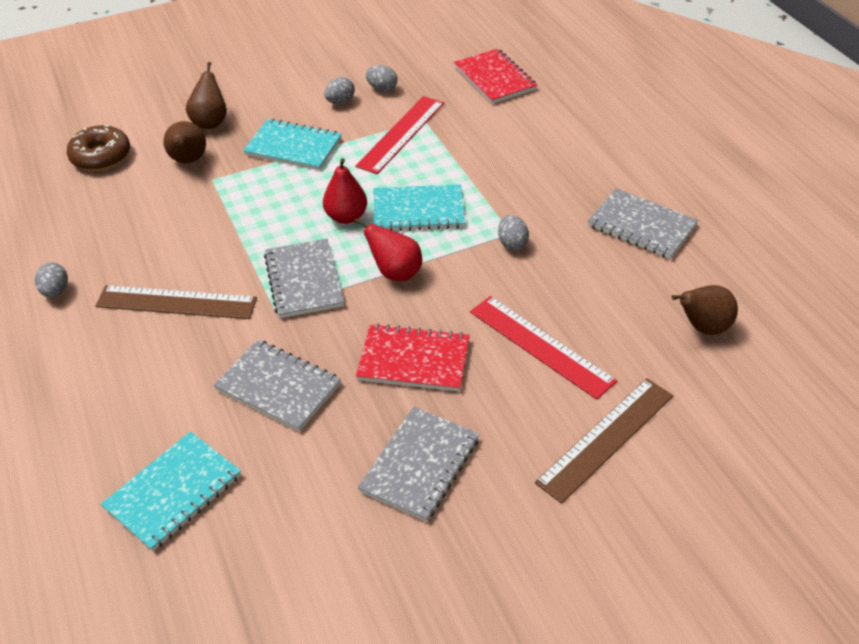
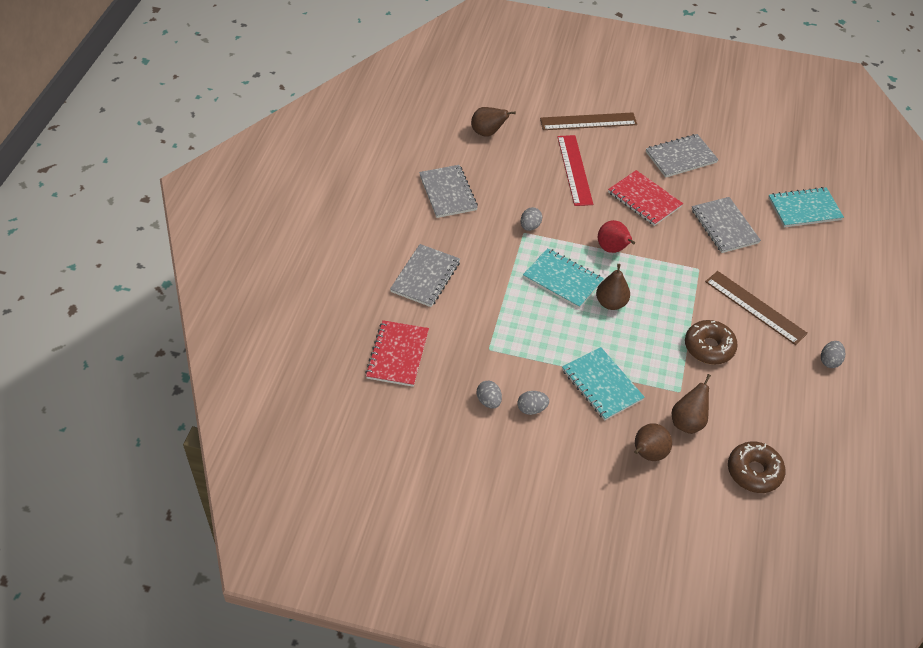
camera: 145 degrees left, 5 degrees up
grey notebook [264,239,344,318] -> grey notebook moved to [390,244,460,307]
red pear [323,158,367,224] -> brown pear [596,264,630,310]
red ruler [355,96,444,174] -> none
none -> brown donut [685,320,738,365]

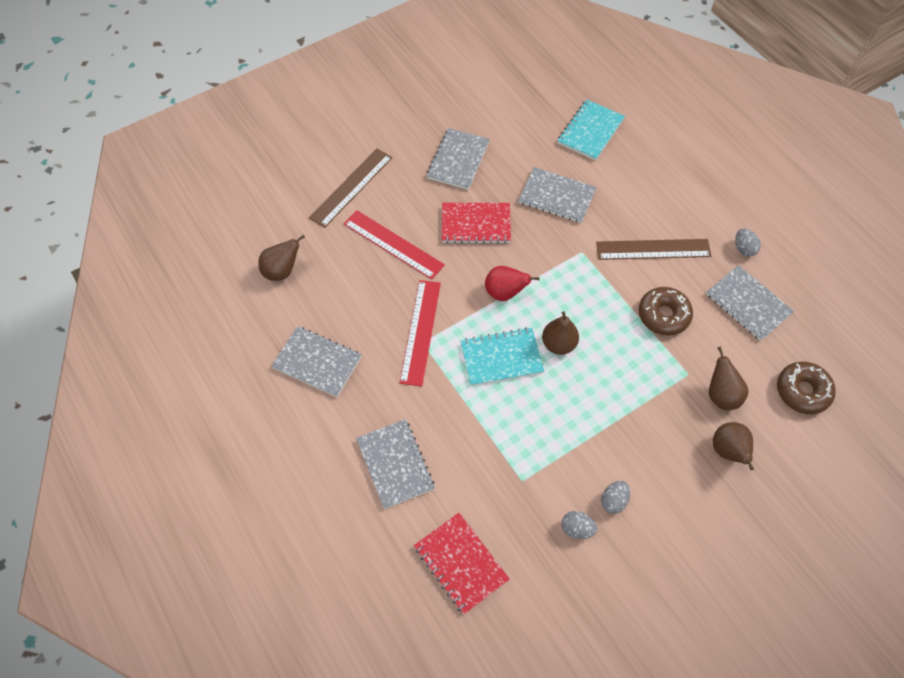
camera: 45 degrees left, 10 degrees up
grey egg [521,207,542,231] -> red ruler [400,280,441,387]
turquoise notebook [562,347,645,421] -> none
none -> grey notebook [706,265,794,341]

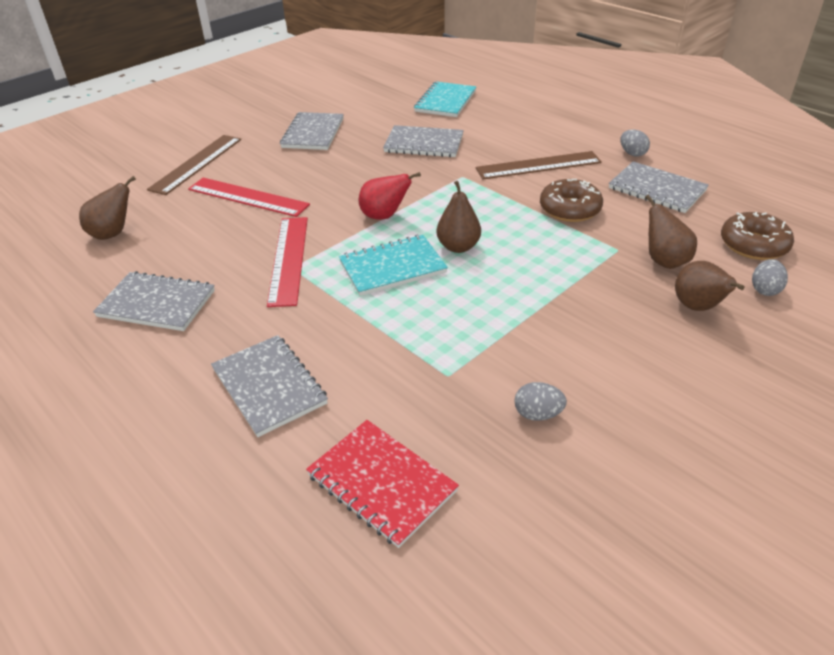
camera: 10 degrees left, 20 degrees down
red notebook [442,203,511,244] -> none
grey egg [601,481,630,514] -> grey egg moved to [752,259,788,296]

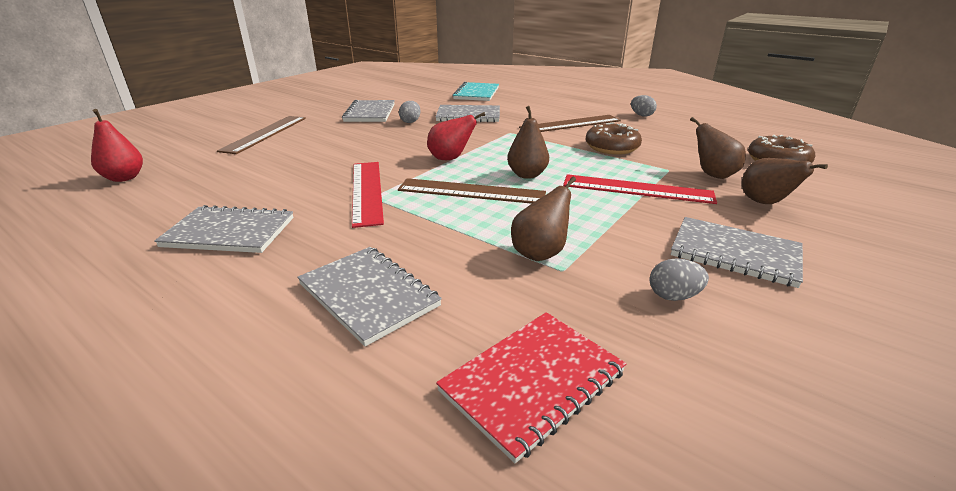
camera: 10 degrees left, 10 degrees down
brown pear [79,176,136,240] -> brown pear moved to [511,177,576,261]
red ruler [188,178,310,217] -> red ruler moved to [563,174,717,204]
red notebook [306,420,459,548] -> red notebook turned 75 degrees counterclockwise [436,312,626,463]
turquoise notebook [339,235,448,296] -> brown ruler [398,178,546,204]
grey notebook [609,161,709,213] -> grey notebook moved to [671,217,803,288]
grey egg [752,259,788,296] -> grey egg moved to [399,101,421,123]
none -> red pear [91,109,143,182]

